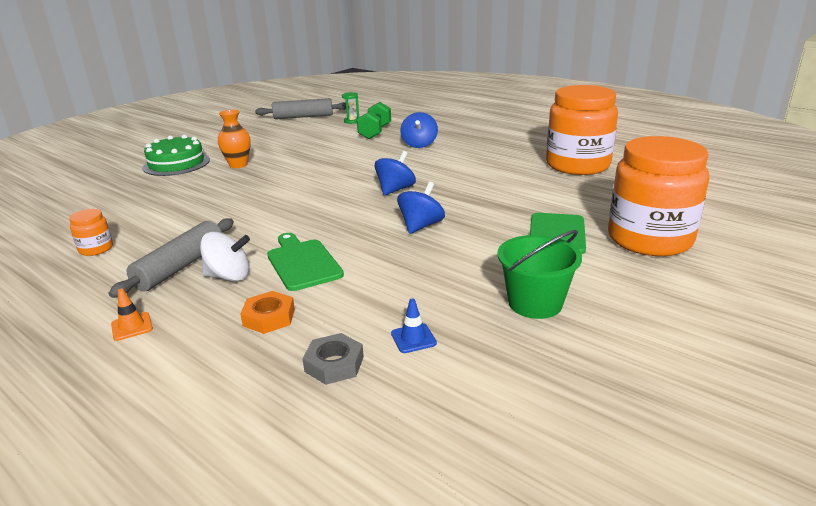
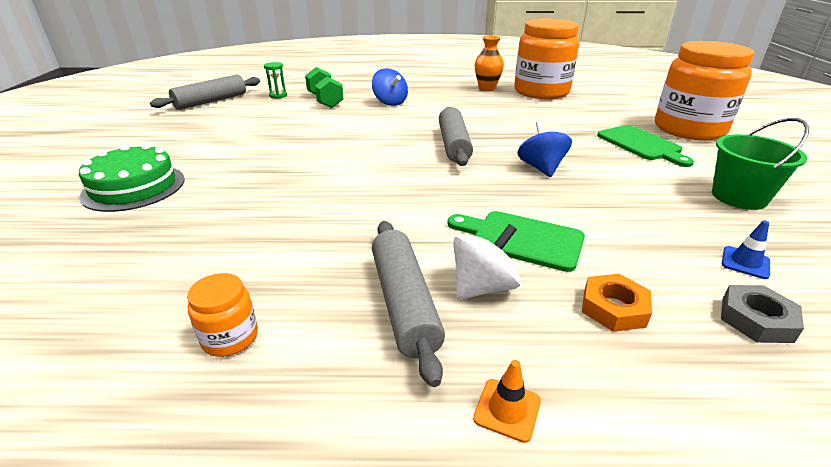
camera: 40 degrees left, 5 degrees up
orange vase [218,110,251,168] -> orange vase moved to [475,36,504,91]
blue spinning top [375,151,416,196] -> grey rolling pin [439,107,473,166]

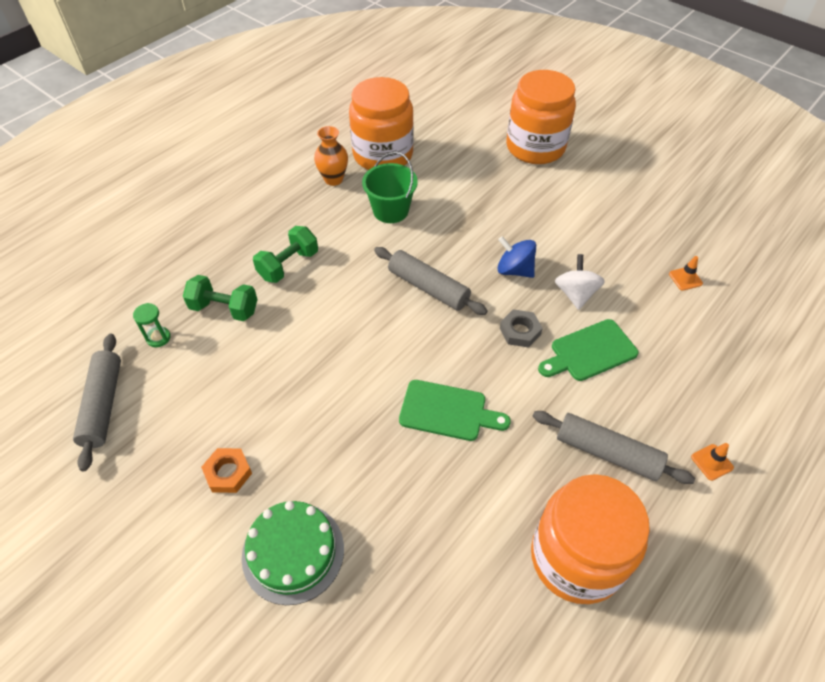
camera: 50 degrees left, 20 degrees up
orange jar [187,273,258,357] -> orange jar [531,474,650,604], size x2.42
blue spinning top [372,68,408,106] -> green dumbbell [253,226,318,283]
white spinning top [453,224,521,300] -> white spinning top moved to [555,254,605,310]
orange nut [582,274,652,332] -> orange nut moved to [201,448,252,493]
green cutting board [597,125,694,167] -> green cutting board moved to [399,380,511,441]
green bucket [712,118,809,210] -> green bucket moved to [362,152,418,223]
grey nut [721,285,804,343] -> grey nut moved to [500,309,543,348]
blue traffic cone [722,220,770,279] -> orange traffic cone [669,256,703,291]

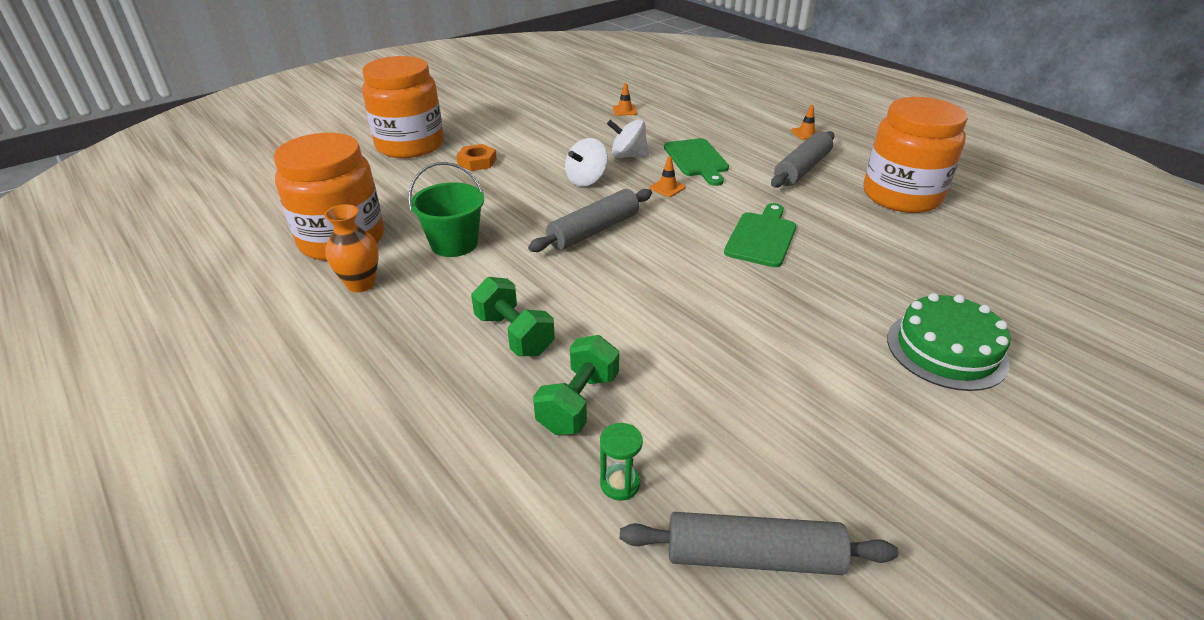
camera: 80 degrees left, 15 degrees down
orange nut [201,448,252,493] -> orange nut moved to [456,144,497,171]
blue spinning top [497,236,536,278] -> white spinning top [565,138,608,186]
grey nut [500,309,543,348] -> orange traffic cone [650,157,686,197]

